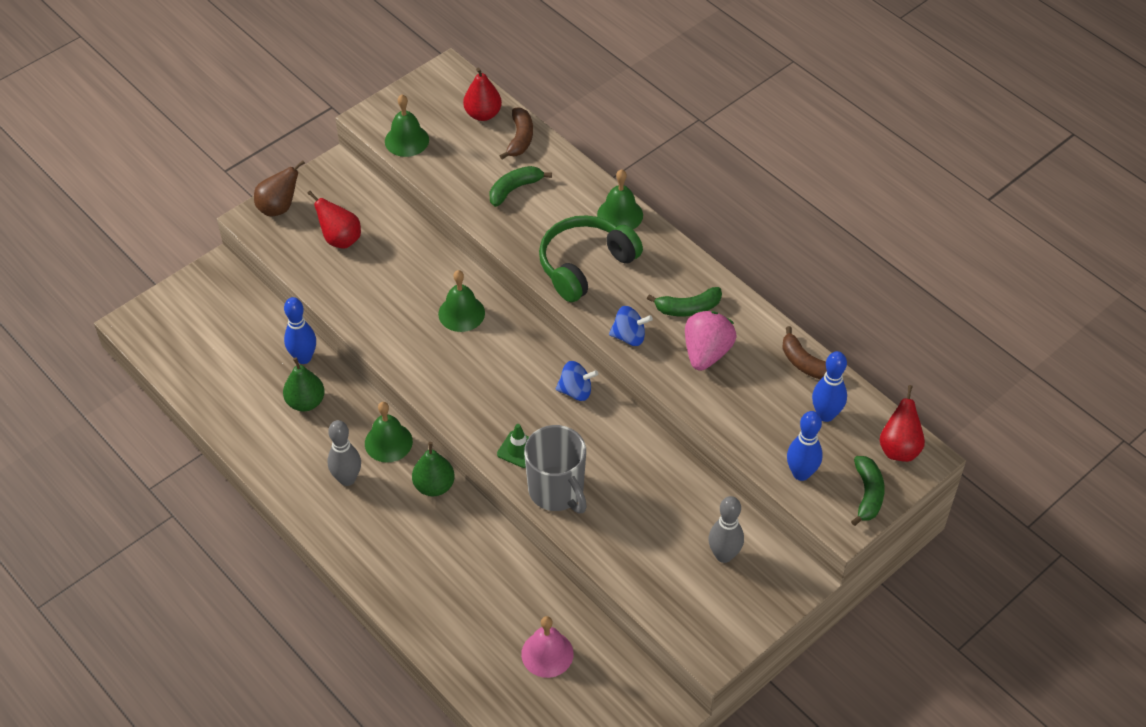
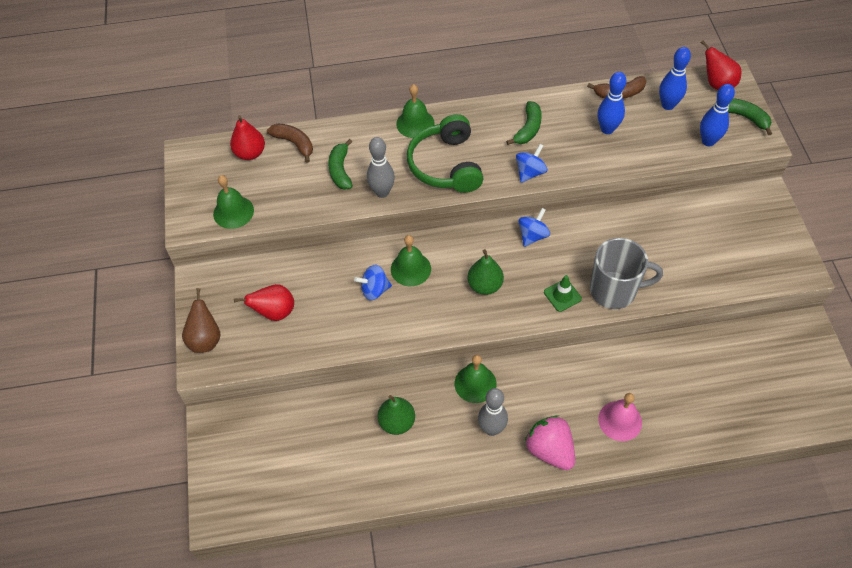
camera: 55 degrees left, 5 degrees up
blue bowling pin [284,297,316,364] -> blue bowling pin moved to [597,72,626,134]
green pear [412,442,455,496] -> green pear moved to [468,249,504,295]
pink bell [521,616,573,678] -> pink bell moved to [598,393,642,441]
pink strawberry [685,311,736,371] -> pink strawberry moved to [525,415,575,470]
grey bowling pin [709,496,744,563] -> grey bowling pin moved to [367,137,395,198]
none -> blue spinning top [354,265,392,300]

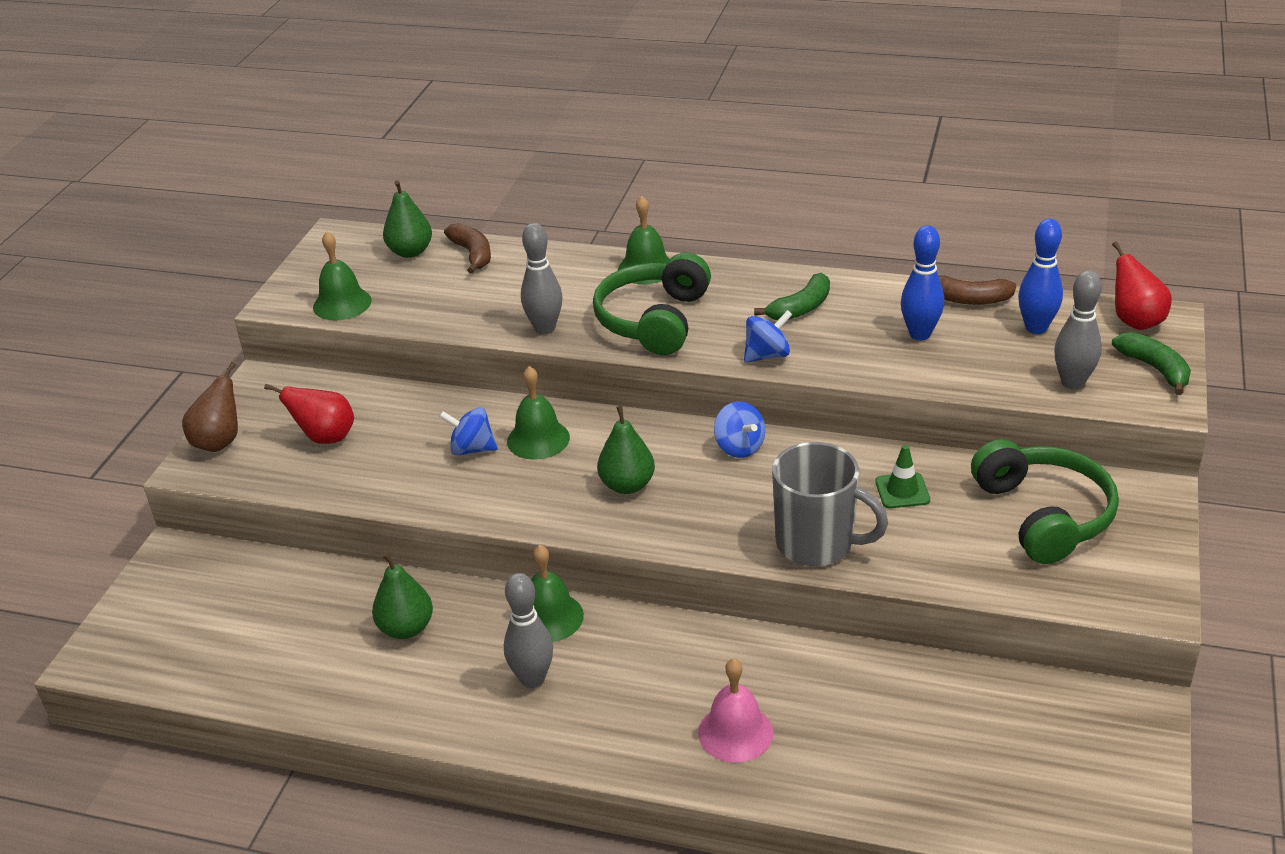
camera: 25 degrees right, 20 degrees down
red pear [230,115,265,160] -> green pear [383,180,432,258]
green banana [328,139,353,190] -> none
blue spinning top [518,208,550,247] -> blue spinning top turned 90 degrees clockwise [714,402,765,458]
pink strawberry [525,415,575,470] -> none
green traffic cone [544,275,582,312] -> green traffic cone moved to [875,445,930,508]
blue bowling pin [700,84,735,146] -> grey bowling pin [1054,270,1102,390]
none -> green headphones [971,439,1119,564]

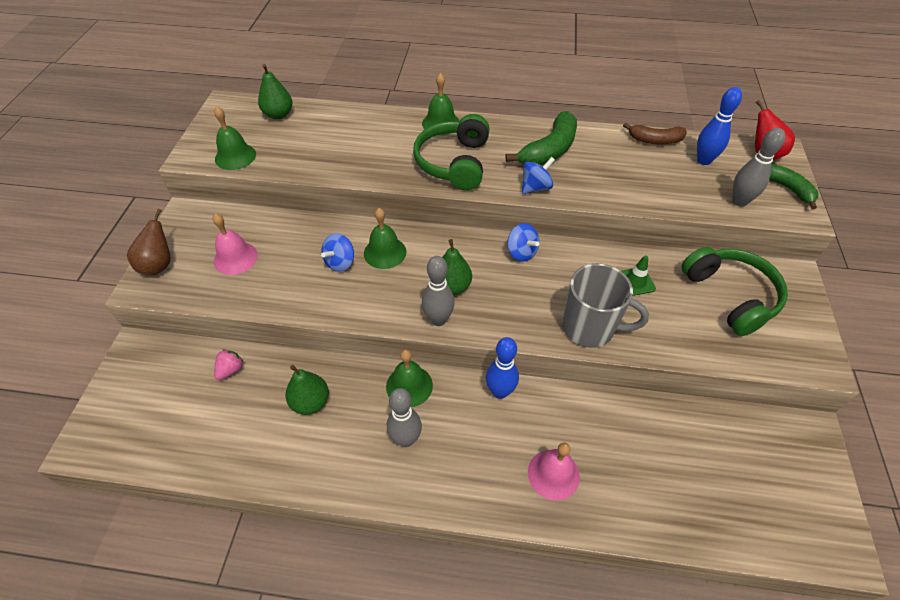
camera: 10 degrees left, 15 degrees up
red pear [264,384,354,444] -> pink bell [213,214,258,275]
blue spinning top [439,407,498,456] -> blue spinning top turned 60 degrees counterclockwise [321,233,354,272]
brown banana [444,223,491,274] -> none
grey bowling pin [521,223,562,334] -> grey bowling pin moved to [422,256,455,326]
green banana [754,273,830,320] -> green banana [505,111,577,165], size x1.55
blue bowling pin [901,225,944,340] -> blue bowling pin moved to [486,337,519,399]
none -> pink strawberry [214,349,244,380]

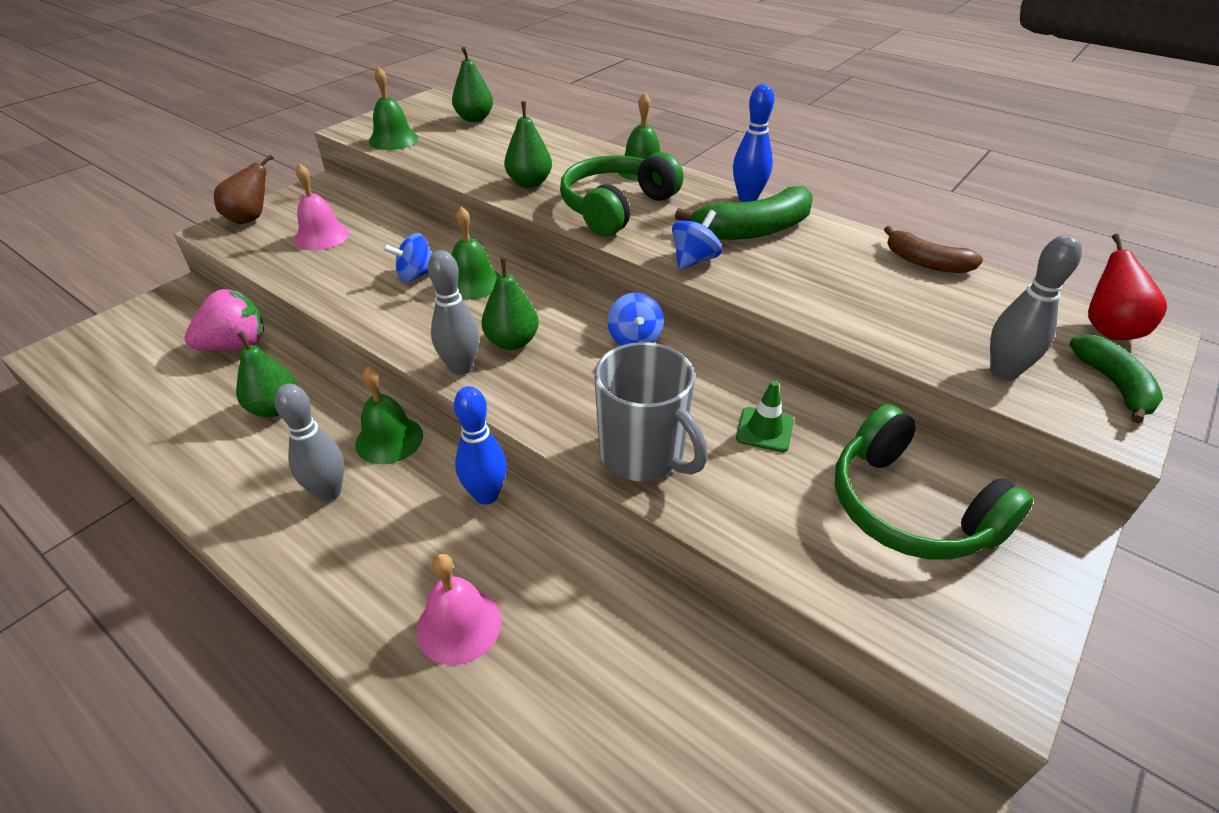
camera: 30 degrees right, 10 degrees down
pink strawberry [214,349,244,380] -> pink strawberry [184,289,264,351], size x1.87
blue spinning top [522,157,555,194] -> blue spinning top turned 45 degrees counterclockwise [672,210,722,270]
green headphones [681,247,788,336] -> green headphones turned 135 degrees clockwise [835,404,1033,559]
blue bowling pin [697,87,742,165] -> blue bowling pin moved to [733,84,774,202]
none -> green pear [504,101,552,188]

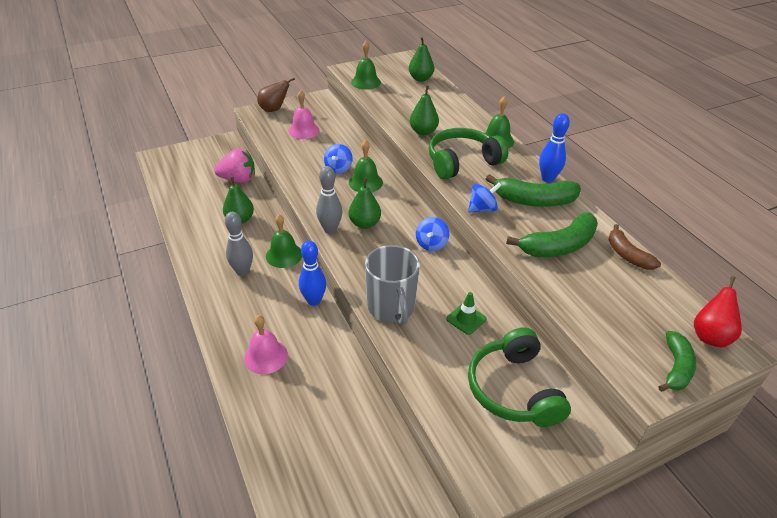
camera: 25 degrees right, 0 degrees up
blue spinning top [383,233,432,282] -> blue spinning top turned 75 degrees counterclockwise [324,144,353,174]
grey bowling pin [990,235,1082,381] -> none
none -> green banana [506,212,598,257]

